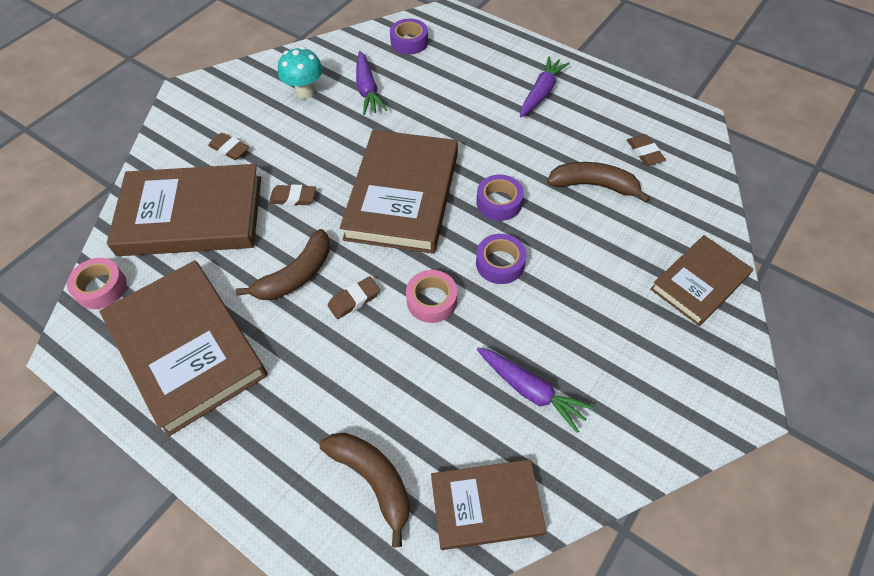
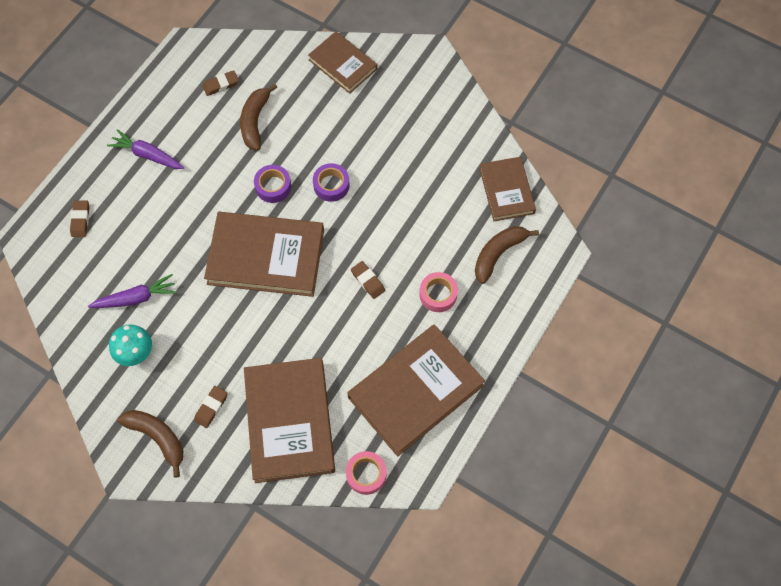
camera: 95 degrees left, 10 degrees up
brown banana [236,229,330,300] -> brown banana moved to [117,410,183,478]
brown eraser [269,184,316,206] -> brown eraser moved to [70,201,89,237]
purple tape [390,19,428,55] -> none
pink tape [406,270,457,323] -> pink tape moved to [420,272,458,312]
purple carrot [477,348,594,433] -> none

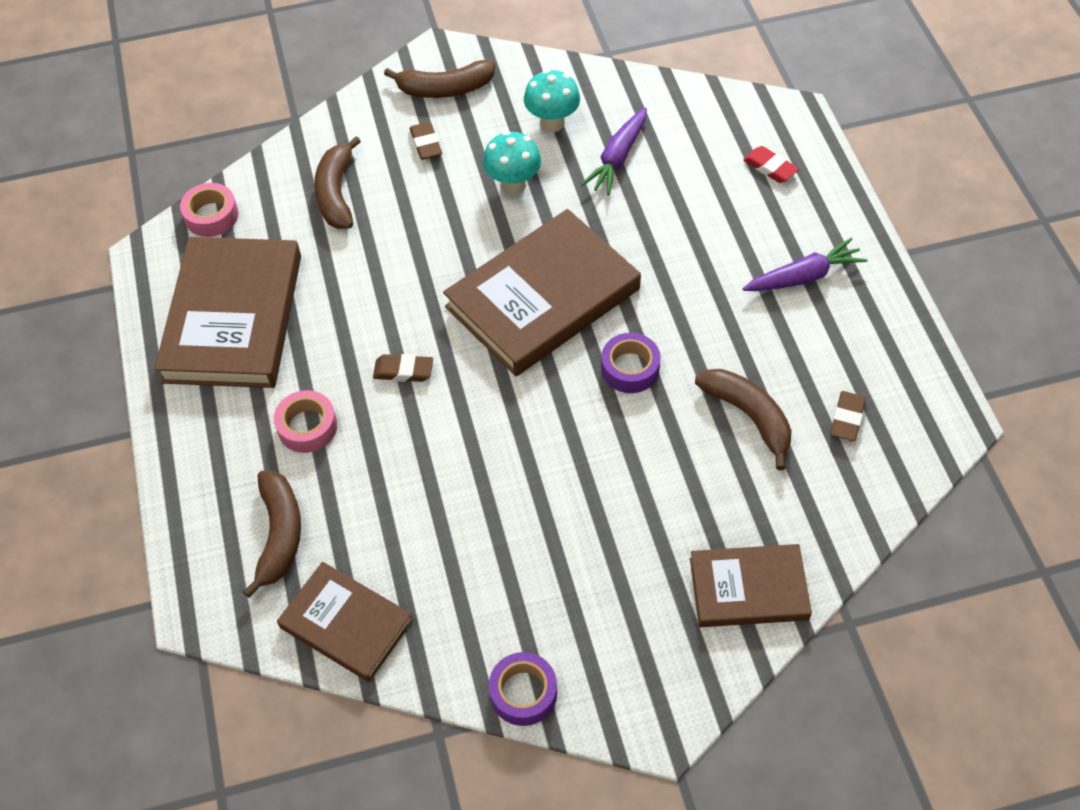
camera: 135 degrees right, 10 degrees down
brown eraser [70,201,89,237] -> red eraser [743,146,799,183]
brown book [244,358,335,483] -> brown banana [314,136,361,229]
purple tape [313,163,350,202] -> purple tape moved to [489,652,557,726]
none -> turquoise mushroom [483,131,541,195]

